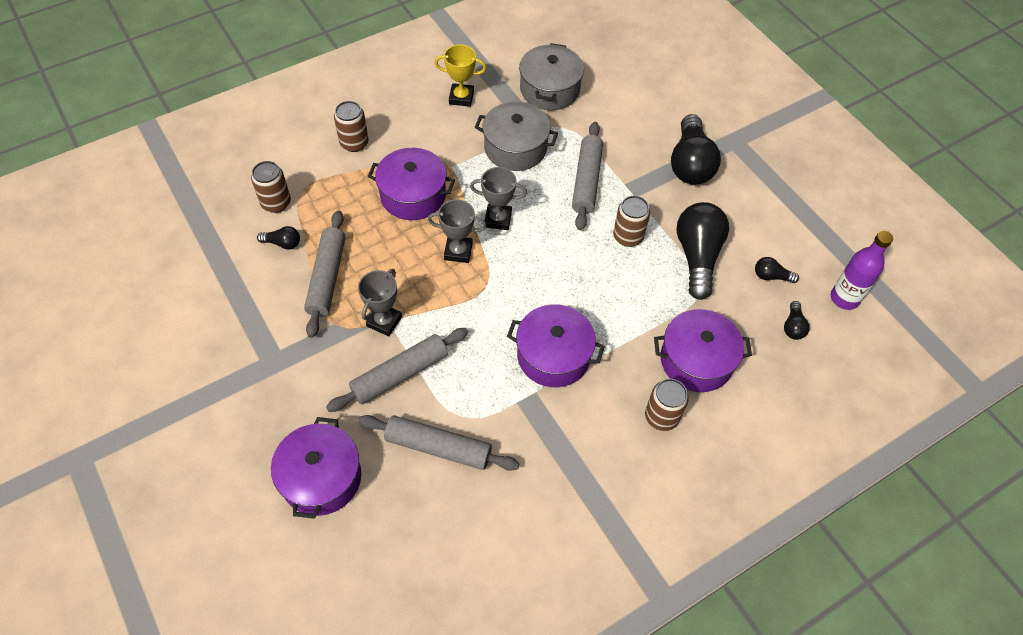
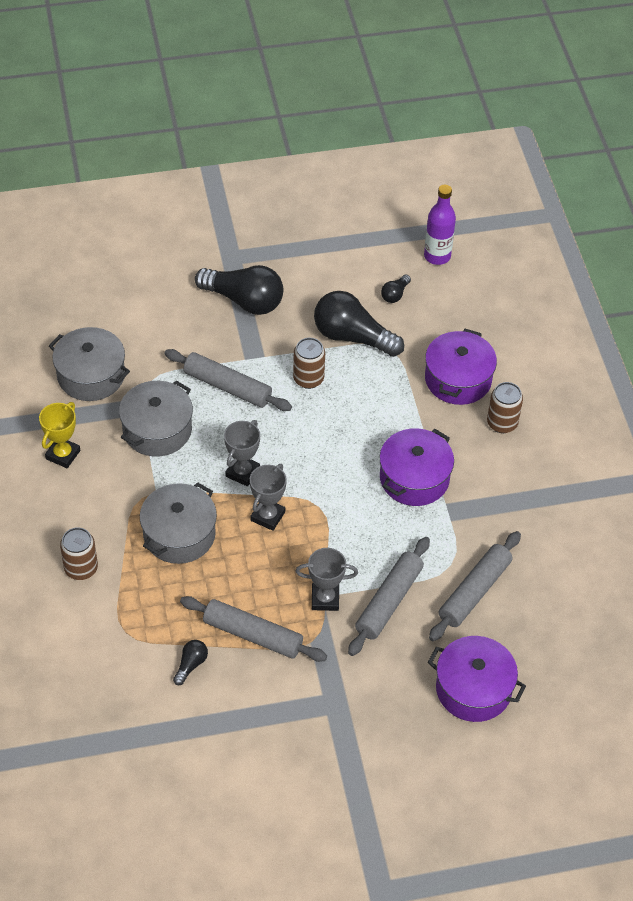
camera: 70 degrees left, 5 degrees down
brown can [251,161,291,213] -> none
grey rolling pin [326,328,468,412] -> grey rolling pin turned 45 degrees clockwise [348,537,430,656]
grey trophy [358,269,402,336] -> grey trophy turned 45 degrees counterclockwise [295,548,358,611]
purple pot [368,148,455,220] -> grey pot [140,482,217,564]
black light bulb [784,301,809,340] -> none

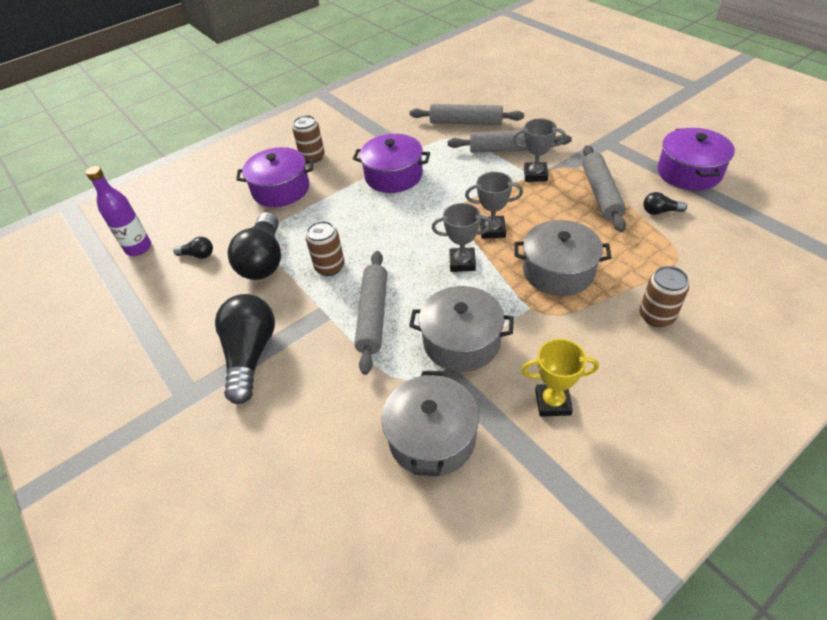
camera: 110 degrees left, 5 degrees down
grey trophy [295,548,358,611] -> grey trophy turned 60 degrees counterclockwise [513,119,566,182]
purple pot [428,636,526,722] -> purple pot moved to [658,128,735,190]

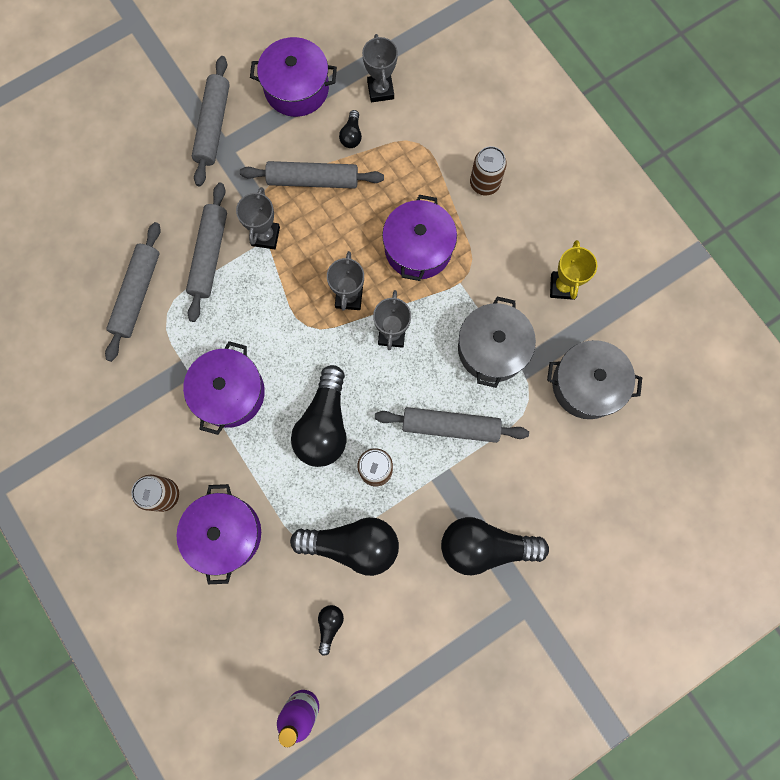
camera: 90 degrees left, 30 degrees up
grey pot [515,220,612,296] -> purple pot [382,195,457,281]
none -> grey rolling pin [192,56,230,186]
none -> black light bulb [291,365,347,467]
none -> grey trophy [362,34,398,102]

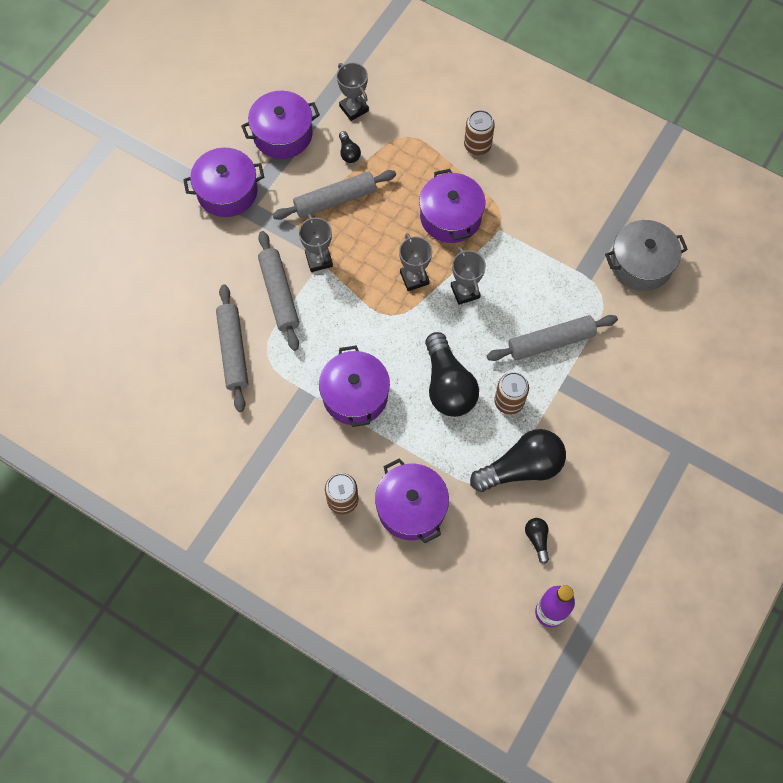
camera: 25 degrees left, 10 degrees down
grey rolling pin [192,56,230,186] -> purple pot [183,148,264,217]
black light bulb [441,517,549,575] -> none
grey pot [458,297,536,388] -> none
yellow trophy [550,240,597,300] -> none

